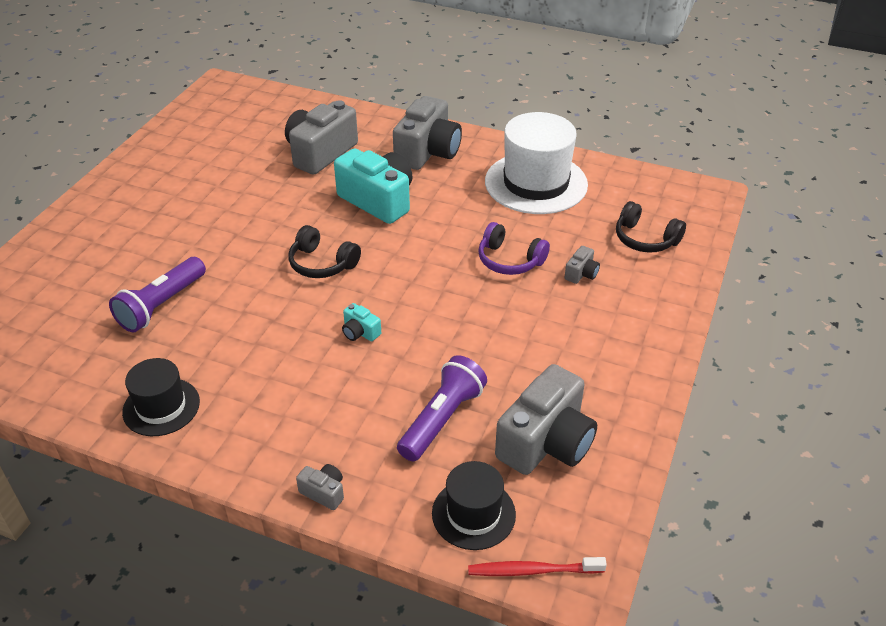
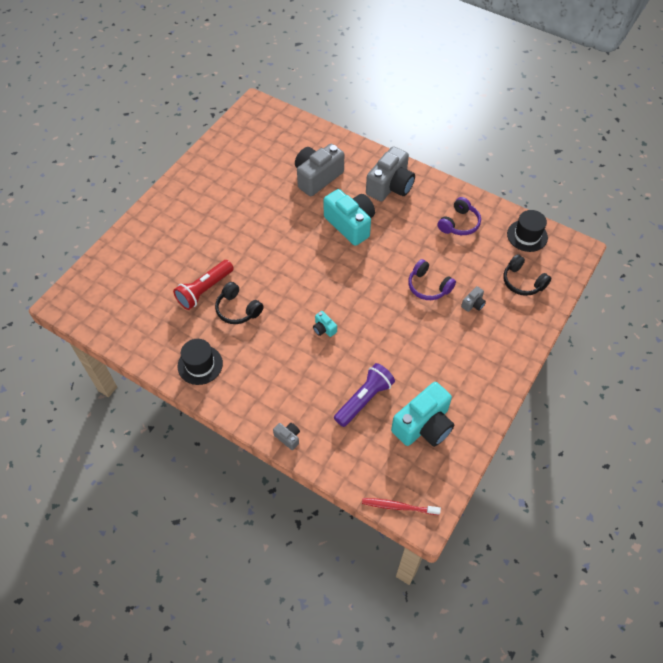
camera: 10 degrees right, 15 degrees up
purple flashlight [109,257,206,333] -> red flashlight [173,260,234,310]
black headphones [289,225,361,278] -> black headphones moved to [215,282,264,324]
black hat [432,461,516,550] -> black hat moved to [507,210,548,252]
white hat [485,112,588,214] -> purple headphones [437,197,481,235]
grey camera [495,364,597,475] -> turquoise camera [391,382,454,447]

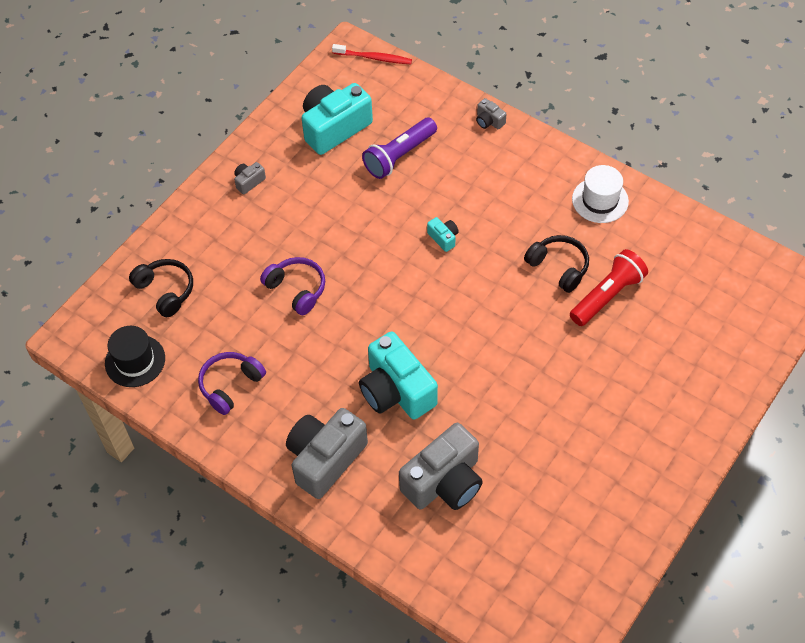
camera: 175 degrees left, 0 degrees up
black hat [177,339,223,385] -> white hat [572,165,629,223]
grey camera [461,286,486,312] -> grey camera moved to [234,162,266,195]

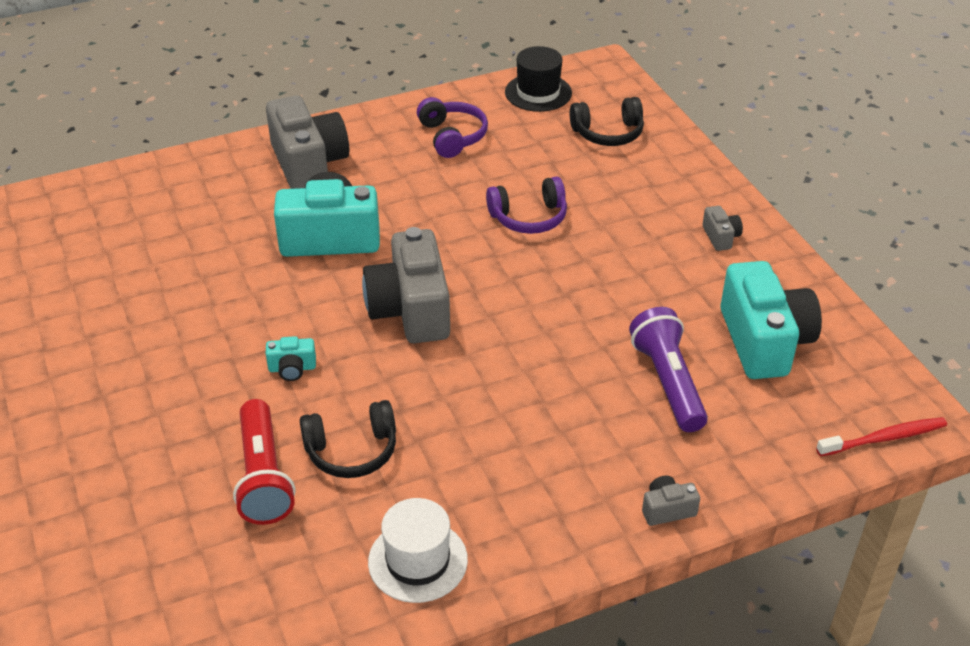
camera: 120 degrees right, 15 degrees down
red toothbrush [332,44,412,64] -> red toothbrush turned 150 degrees counterclockwise [816,417,947,457]
grey camera [399,423,483,510] -> grey camera moved to [362,227,450,343]
turquoise camera [427,217,459,252] -> turquoise camera moved to [266,336,316,381]

